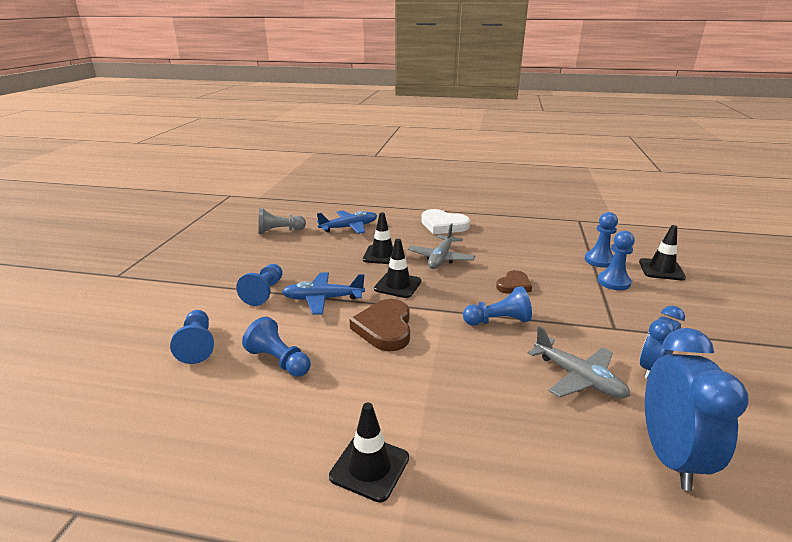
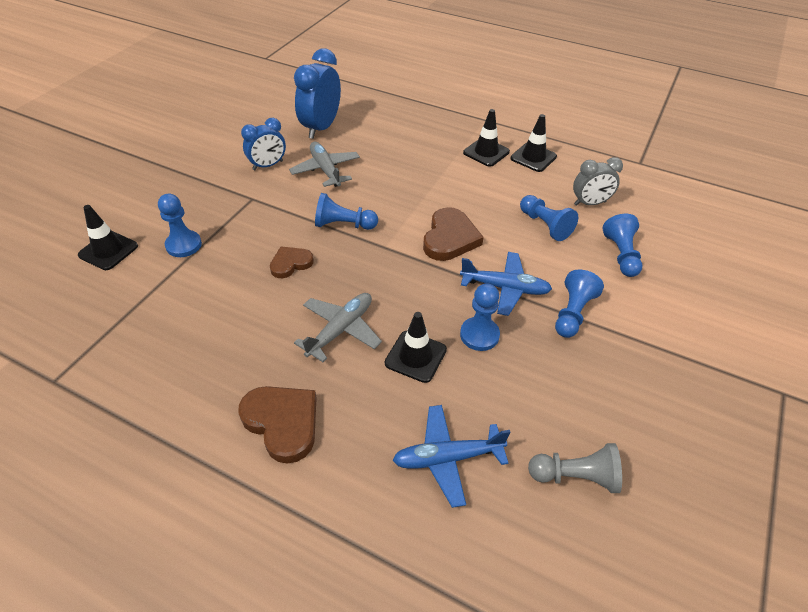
camera: 165 degrees left, 20 degrees up
black traffic cone [374,239,422,298] -> black traffic cone moved to [511,114,557,172]
white heart [421,209,470,234] -> brown heart [239,386,316,464]
blue pawn [585,212,618,268] -> blue pawn moved to [460,283,500,351]
none -> grey clock [573,157,623,206]

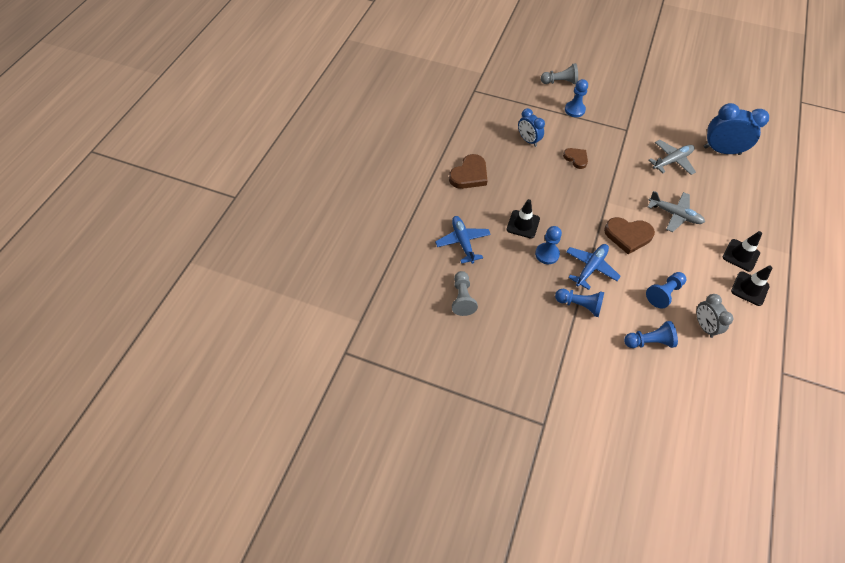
camera: 85 degrees right, 10 degrees up
black traffic cone [78,205,138,270] -> grey pawn [541,63,578,84]
blue clock [241,118,286,170] -> blue clock moved to [518,108,545,147]
grey plane [294,293,382,362] -> grey plane moved to [648,191,705,232]
blue pawn [315,193,378,230] -> none
blue plane [460,252,552,316] -> blue plane turned 150 degrees counterclockwise [566,244,621,290]

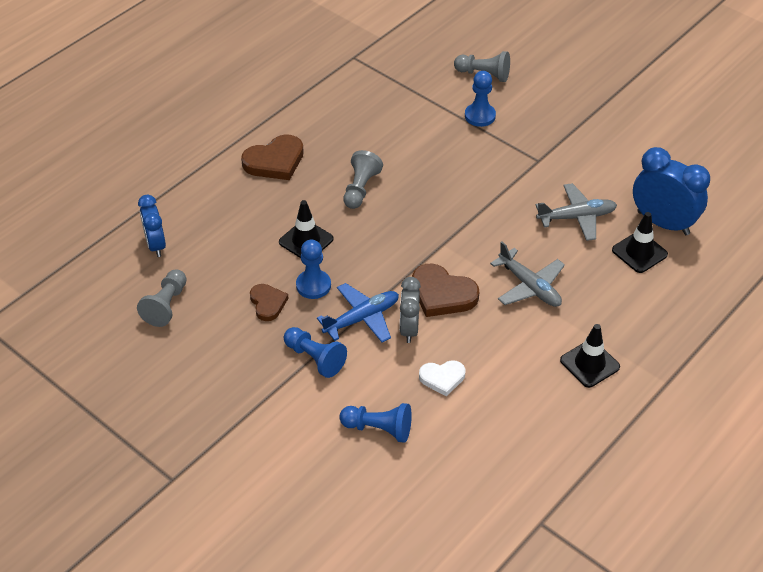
camera: 20 degrees right, 10 degrees down
blue plane [435,216,491,264] -> none
blue clock [518,108,545,147] -> blue clock moved to [138,195,166,257]
brown heart [563,148,588,169] -> brown heart moved to [250,284,289,321]
blue pawn [646,272,686,309] -> white heart [419,360,466,396]
grey clock [696,294,733,338] -> grey clock moved to [400,277,421,343]
black traffic cone [731,266,772,306] -> black traffic cone moved to [612,212,668,273]
none -> grey pawn [343,150,383,209]

